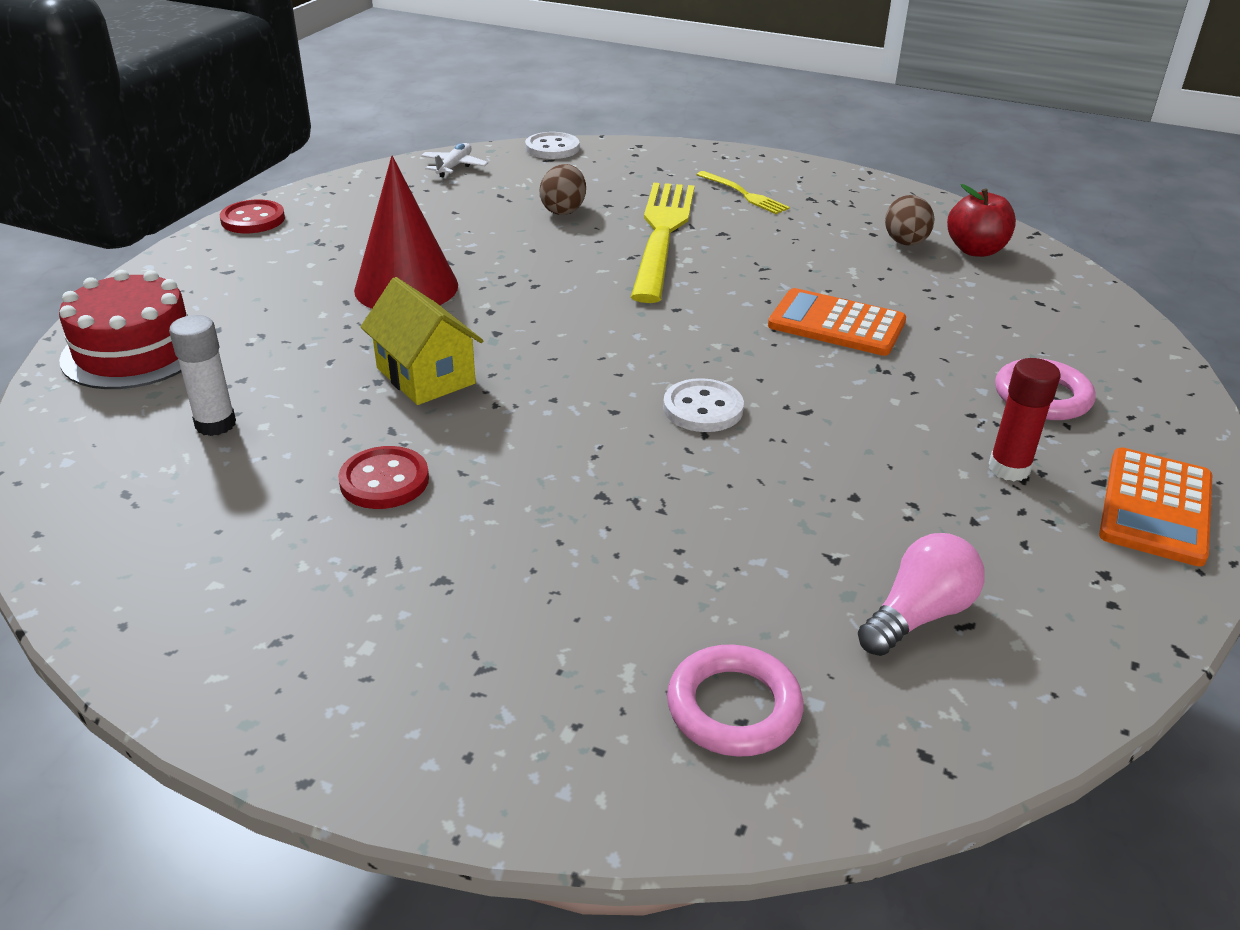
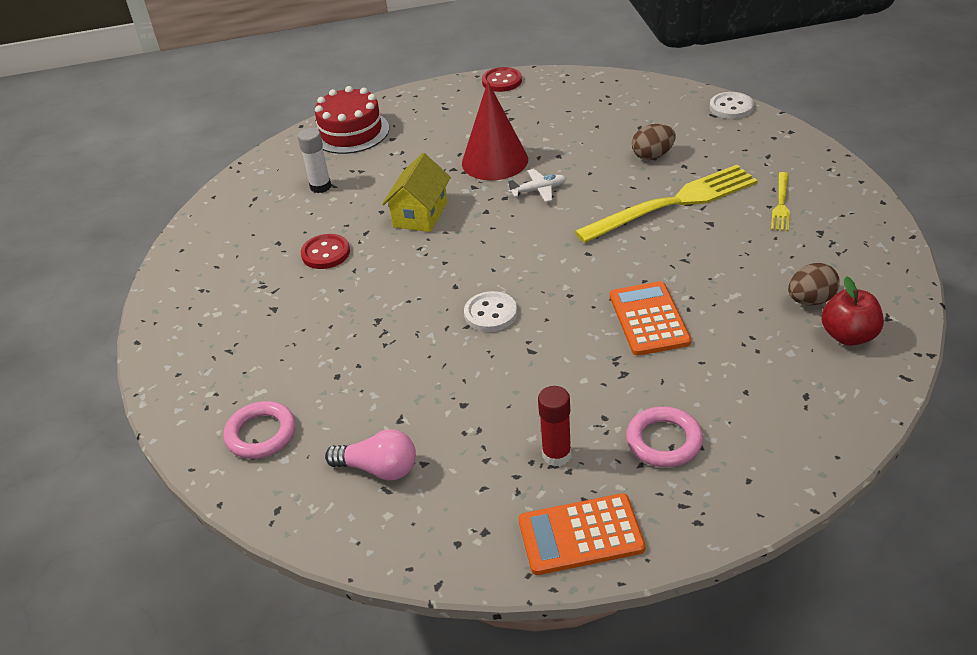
camera: 60 degrees right, 5 degrees up
white plane [421,143,488,177] -> white plane moved to [508,169,566,202]

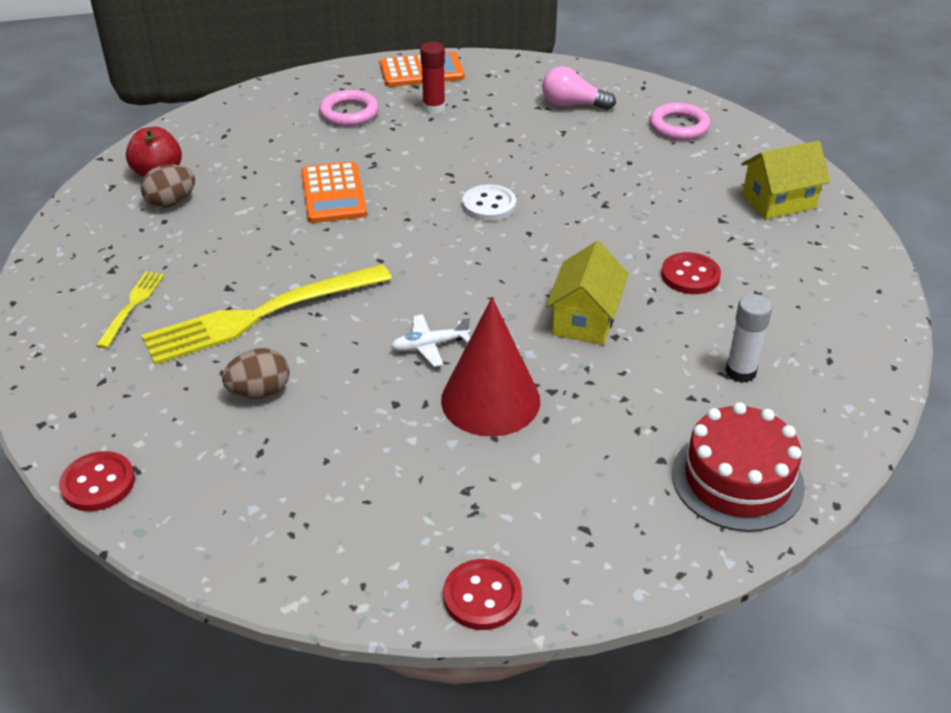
camera: 175 degrees right, 0 degrees up
white button [710,92,754,119] -> red button [59,451,135,511]
none -> yellow house [741,141,830,219]

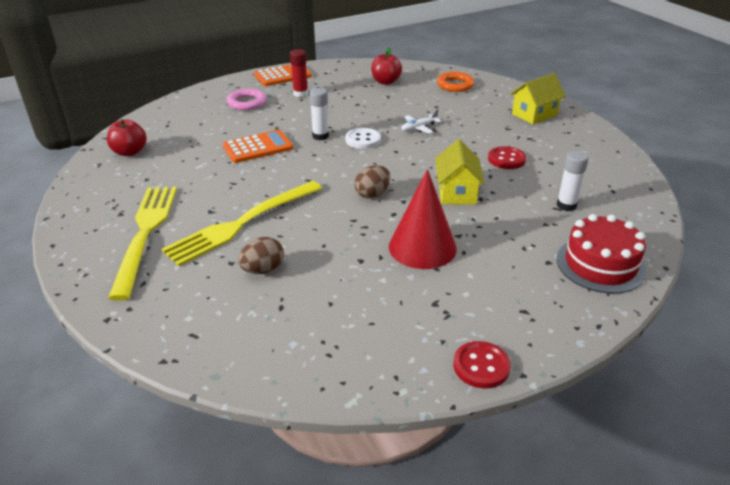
camera: 15 degrees left, 5 degrees down
red button [59,451,135,511] -> none
yellow fork [96,271,164,349] -> yellow fork [108,187,177,300], size x2.12
brown egg [140,165,195,208] -> brown egg moved to [355,165,390,198]
orange calculator [301,162,367,223] -> orange calculator turned 90 degrees counterclockwise [223,130,293,163]
white plane [391,314,470,367] -> white plane moved to [401,109,442,134]
pink light bulb [542,66,616,110] -> red apple [371,47,402,85]
pink ring [649,103,710,140] -> orange ring [437,72,475,92]
none -> white glue stick [309,88,329,140]

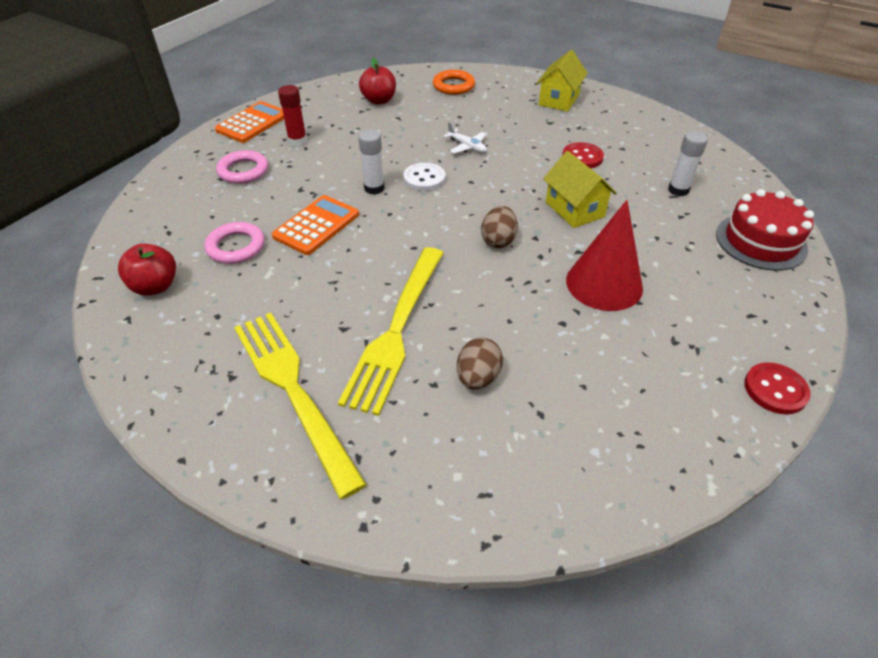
camera: 30 degrees left, 10 degrees up
white plane [401,109,442,134] -> white plane turned 75 degrees counterclockwise [443,122,487,154]
none -> pink ring [204,222,265,264]

